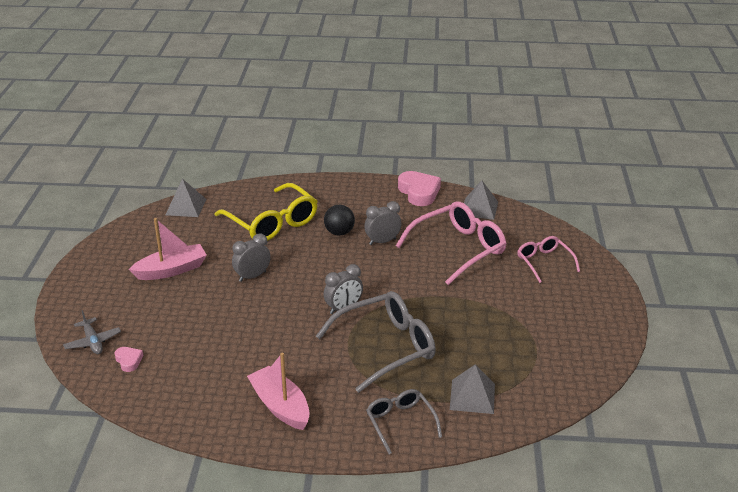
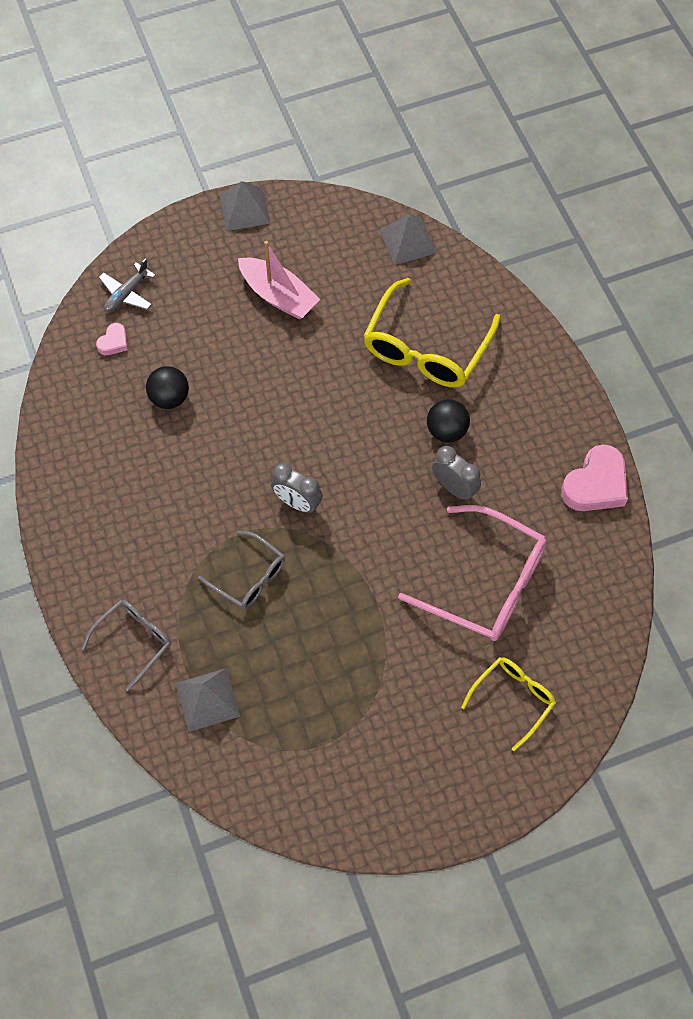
camera: 65 degrees right, 30 degrees up
grey clock [232,233,271,282] -> none
pink boat [247,353,310,430] -> none
grey glasses [316,291,436,393] -> grey glasses [198,531,285,609], size x0.57
grey pyramid [464,180,498,220] -> grey pyramid moved to [219,181,271,231]
pink glasses [517,236,580,283] -> yellow glasses [461,657,556,751]
none -> black ball [146,366,189,409]

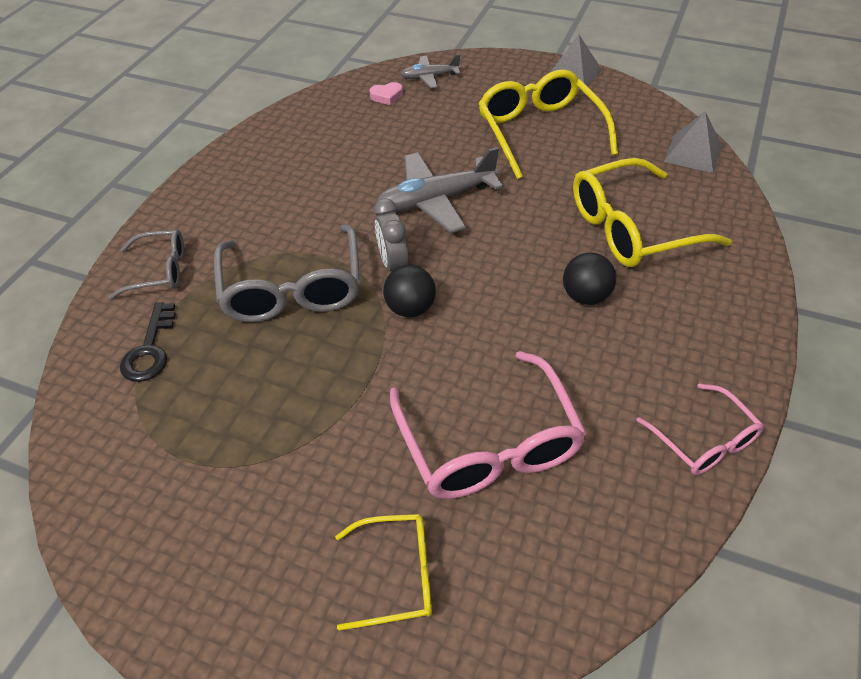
camera: 45 degrees right, 15 degrees down
black ball [146,366,189,409] -> black ball moved to [383,265,436,317]
grey pyramid [176,668,240,732] -> black key [120,302,176,382]
grey glasses [198,531,285,609] -> grey glasses [214,224,360,322], size x1.75
pink boat [238,241,320,319] -> yellow glasses [478,69,618,179]
grey clock [432,446,481,501] -> none
pink heart [561,444,628,511] -> pink glasses [636,383,764,475]
none -> grey plane [377,147,503,233]

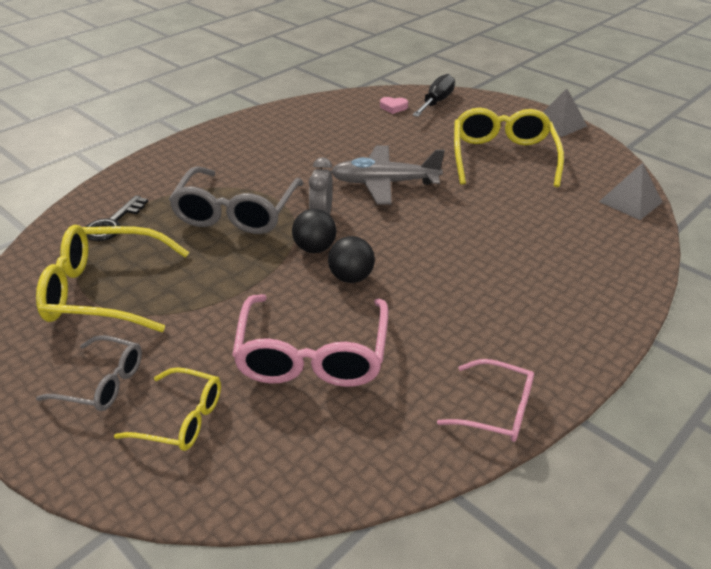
camera: 20 degrees right, 10 degrees down
grey glasses [108,229,184,299] -> grey glasses moved to [36,335,142,411]
grey plane [401,54,461,89] -> black screwdriver [413,74,455,117]
black ball [563,252,616,305] -> black ball moved to [328,236,375,283]
yellow glasses [573,158,732,267] -> yellow glasses moved to [36,225,190,332]
pink glasses [636,383,764,475] -> pink glasses turned 60 degrees counterclockwise [437,359,534,442]

